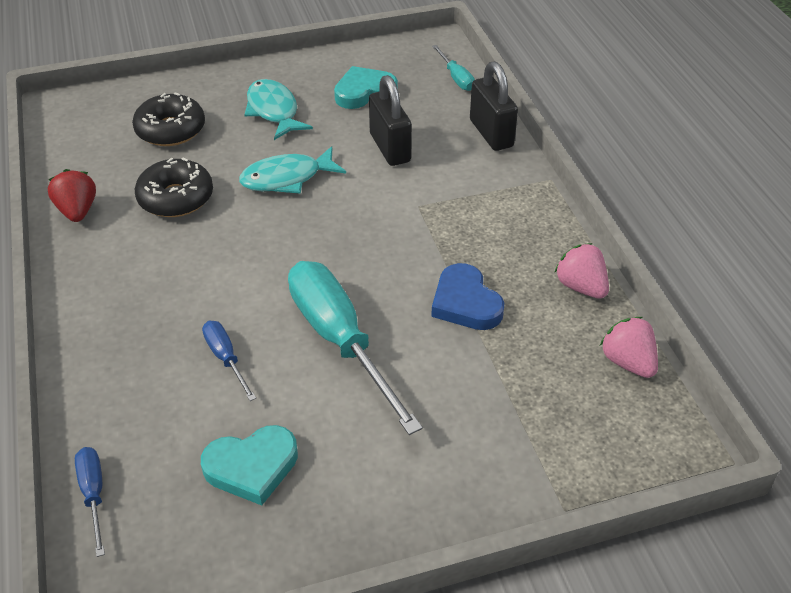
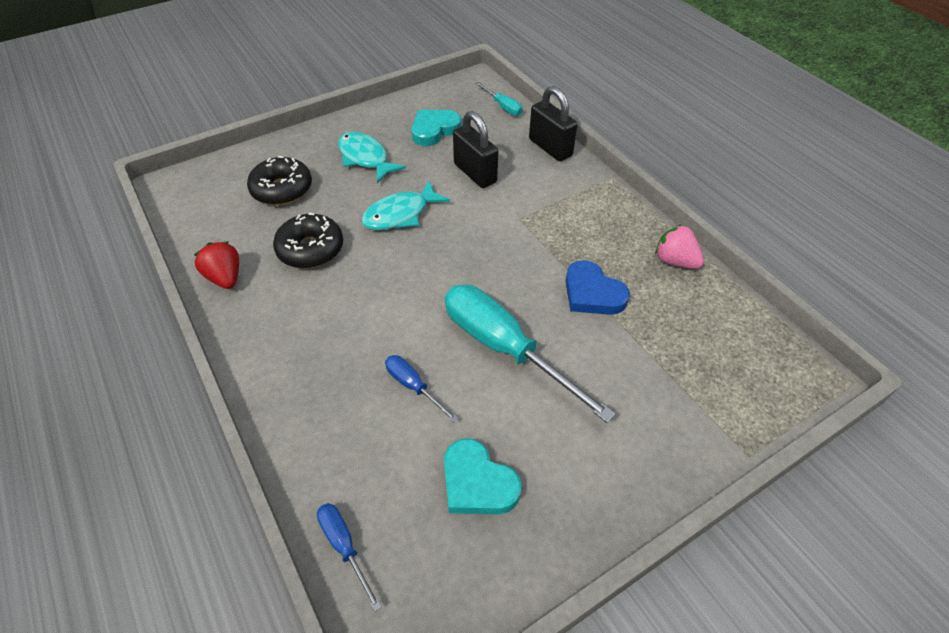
camera: 15 degrees left, 5 degrees up
turquoise heart [201,425,298,505] -> turquoise heart turned 75 degrees clockwise [444,438,522,514]
pink strawberry [600,317,658,378] -> none

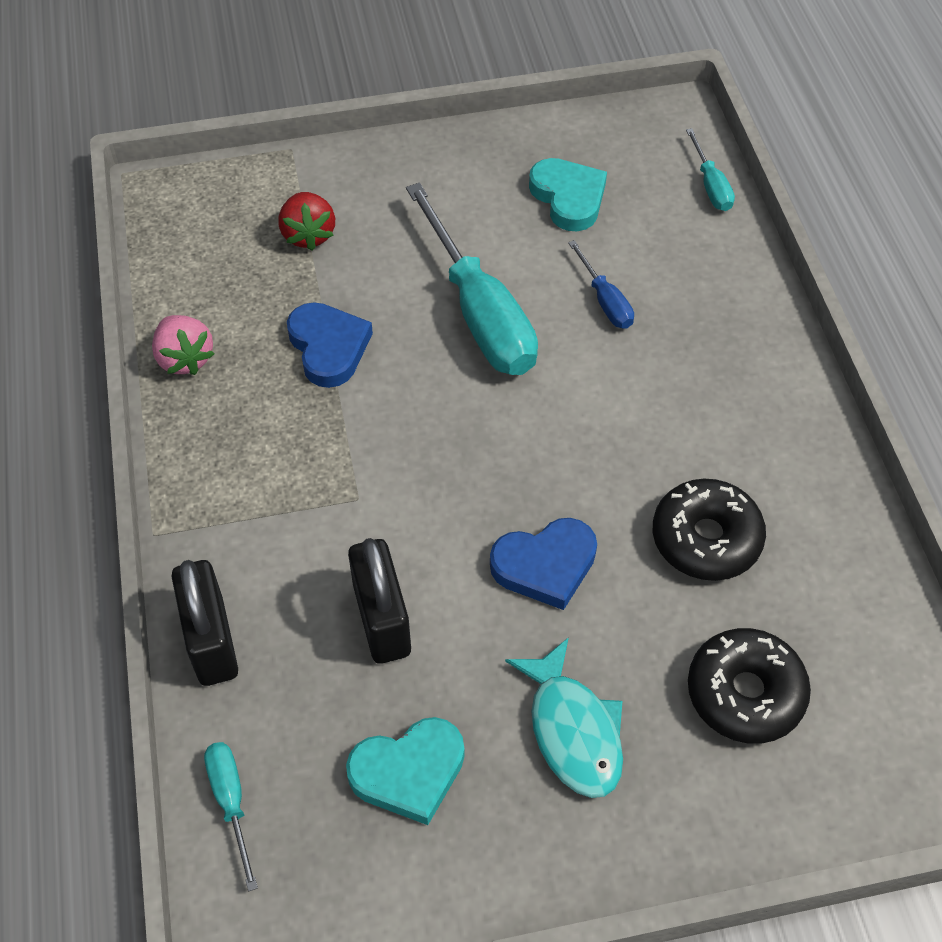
camera: 160 degrees left, 5 degrees up
red strawberry [194,241,239,289] -> red strawberry moved to [278,192,335,251]
blue screwdriver [317,503,382,612] -> turquoise screwdriver [686,128,735,211]
turquoise fish [361,180,450,230] -> blue heart [490,518,597,610]

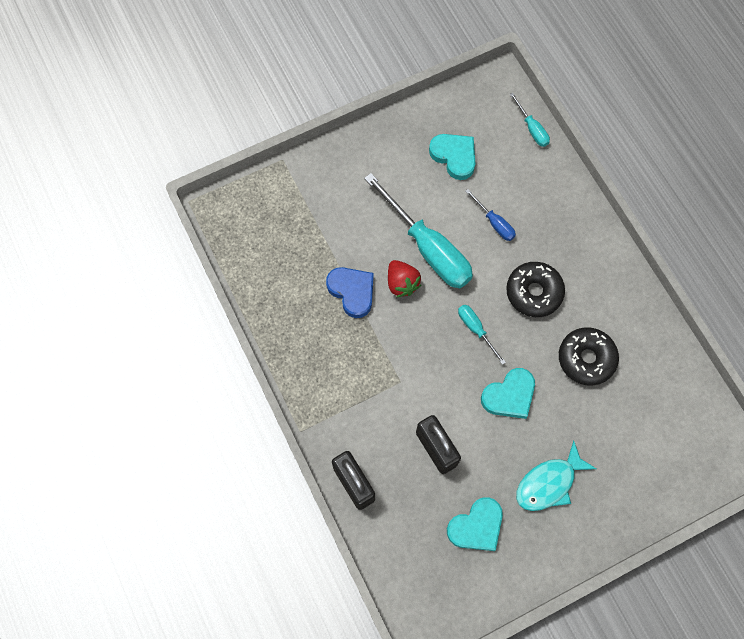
camera: 15 degrees left, 15 degrees up
pink strawberry [152,315,214,375] -> none
turquoise screwdriver [204,742,258,891] -> turquoise screwdriver moved to [458,305,506,365]
red strawberry [278,192,335,251] -> red strawberry moved to [388,260,421,297]
blue heart [490,518,597,610] -> turquoise heart [481,368,535,419]
turquoise fish [505,637,623,798] -> turquoise fish turned 90 degrees clockwise [516,441,596,511]
black donut [688,628,811,744] -> black donut moved to [506,262,565,317]

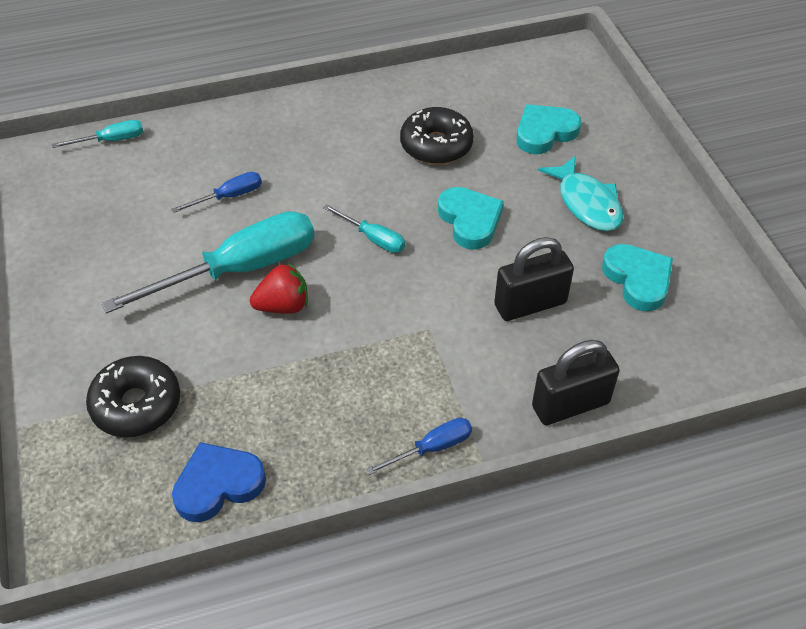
camera: 80 degrees left, 20 degrees down
blue heart [326,267,374,318] -> blue heart moved to [172,442,266,522]
turquoise heart [429,134,476,180] -> turquoise heart moved to [516,104,581,154]
turquoise screwdriver [458,305,506,365] -> turquoise screwdriver turned 120 degrees counterclockwise [323,204,405,253]
black donut [506,262,565,317] -> black donut moved to [86,356,180,437]
none -> blue screwdriver [366,418,472,475]

